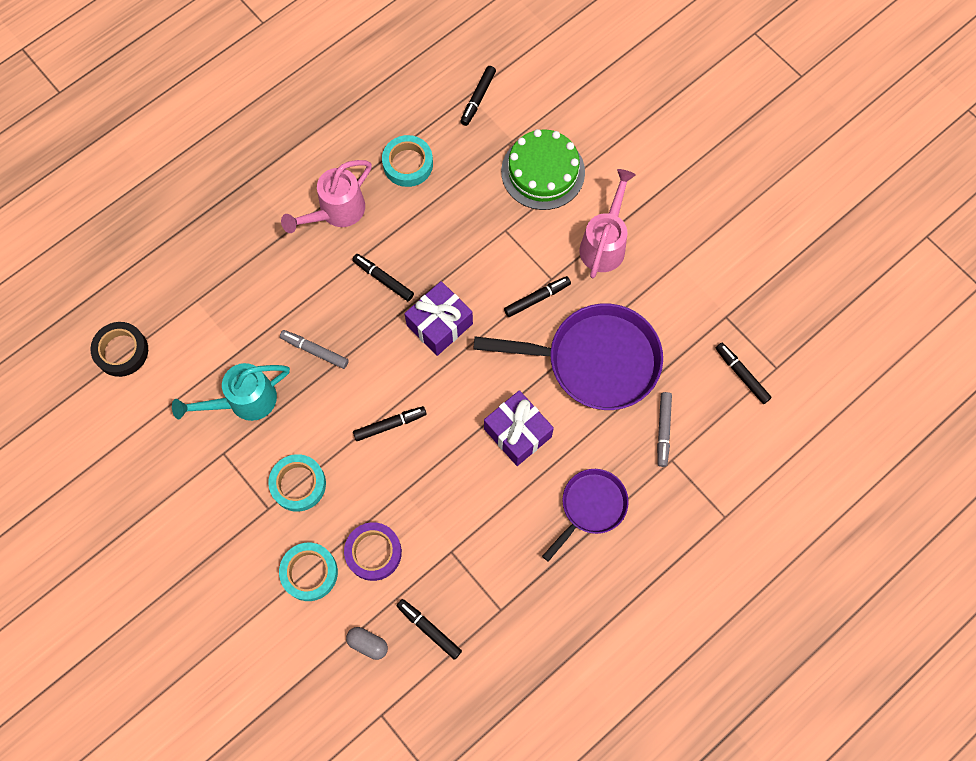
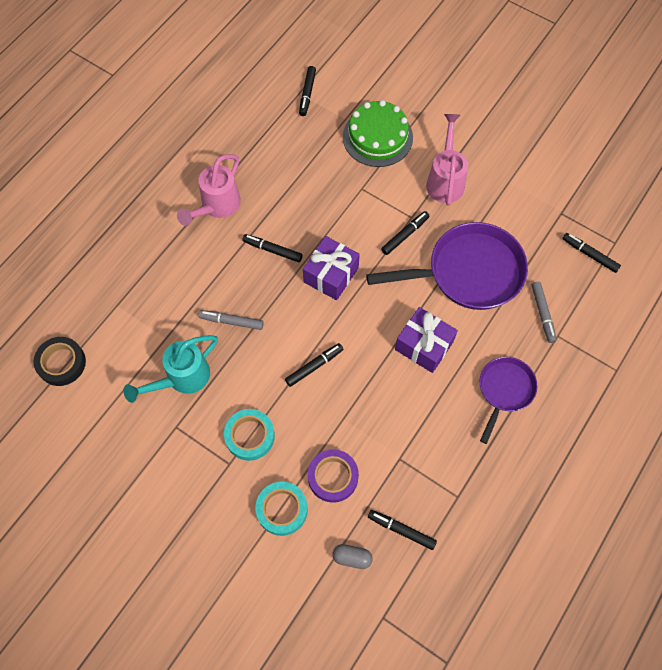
camera: 15 degrees left, 5 degrees down
turquoise tape [382,135,433,187] -> none

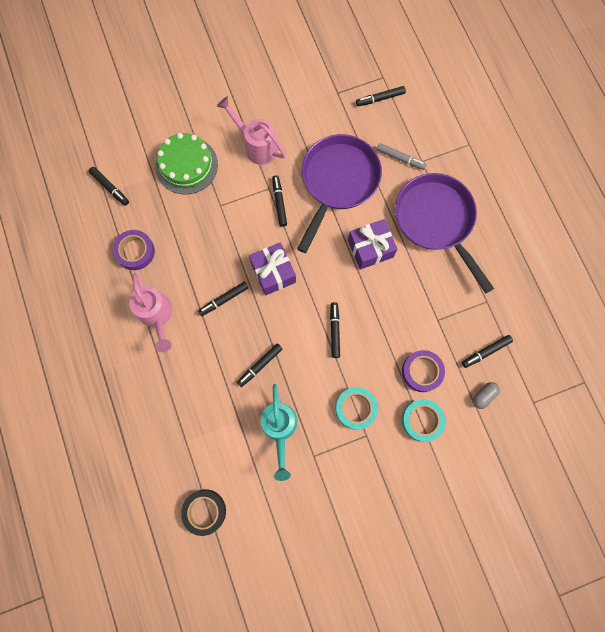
camera: 55 degrees left, 10 degrees up
grey marker [198,310,264,330] -> black marker [237,343,282,387]
purple pan [480,357,537,444] -> purple pan [395,173,494,293], size x1.77
none -> purple tape [113,230,155,270]

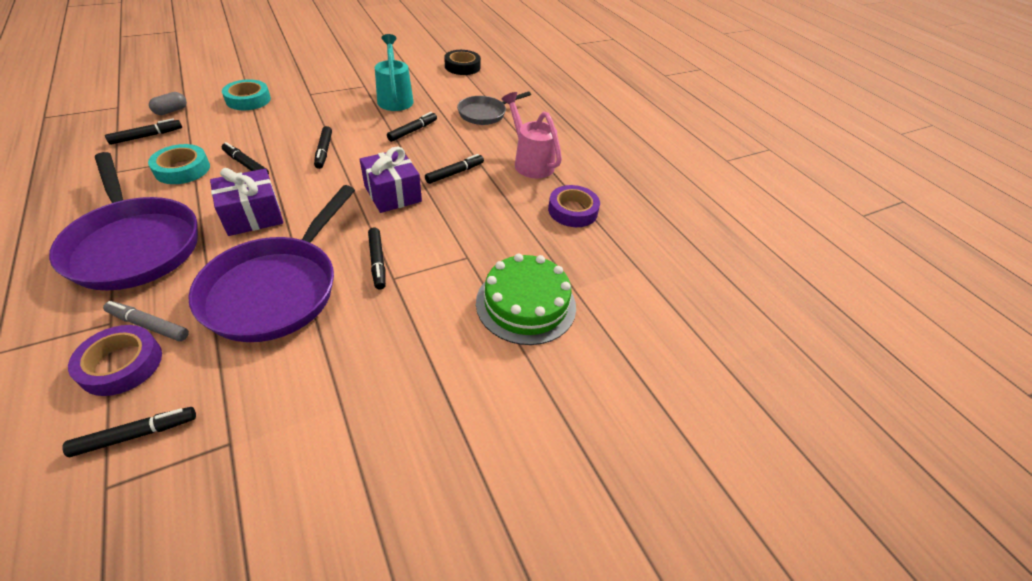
camera: 170 degrees right, 30 degrees down
black marker [89,167,129,206] -> black marker moved to [222,142,269,175]
pink watering can [217,97,286,165] -> none
turquoise tape [336,387,378,430] -> turquoise tape moved to [148,144,210,184]
purple tape [402,350,445,392] -> purple tape moved to [68,325,162,396]
none -> grey pan [457,91,531,125]

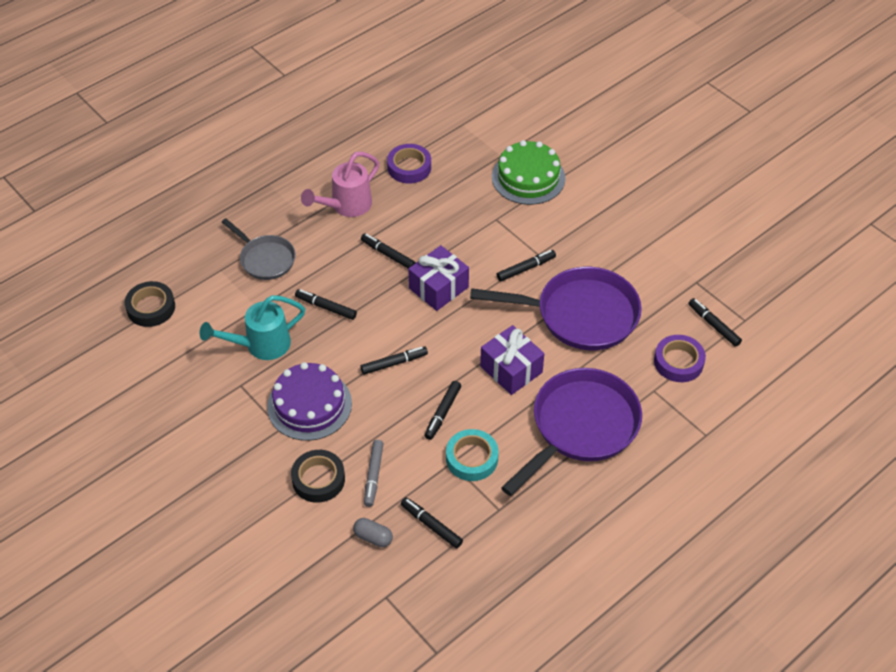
camera: 100 degrees left, 5 degrees up
grey marker [103,301,189,341] -> grey marker moved to [364,440,384,507]
turquoise tape [222,79,271,110] -> black tape [291,450,345,503]
none -> purple cake [267,362,352,441]

